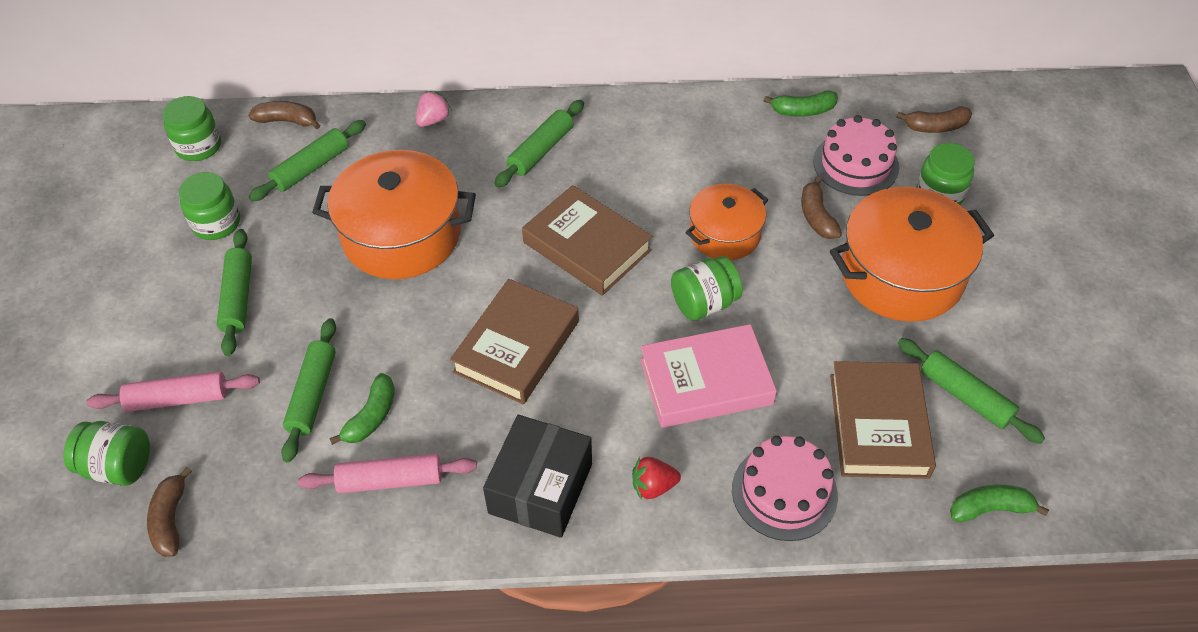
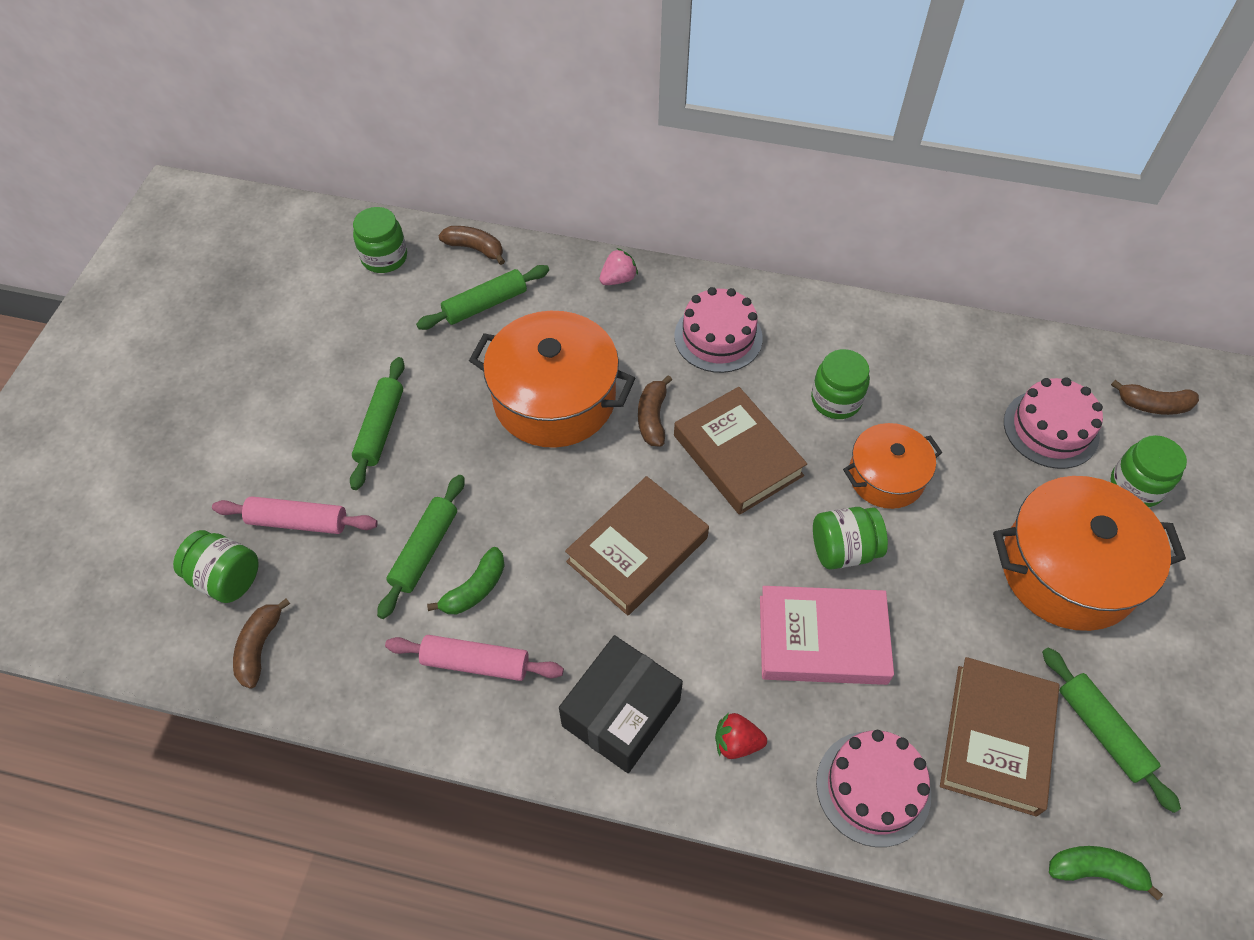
camera: 15 degrees right, 5 degrees up
green jar [179,172,240,240] -> green jar moved to [811,349,870,419]
green rolling pin [494,100,584,188] -> pink cake [674,287,763,373]
green banana [763,90,838,117] -> none
brown banana [801,176,842,239] -> brown banana moved to [638,375,672,447]

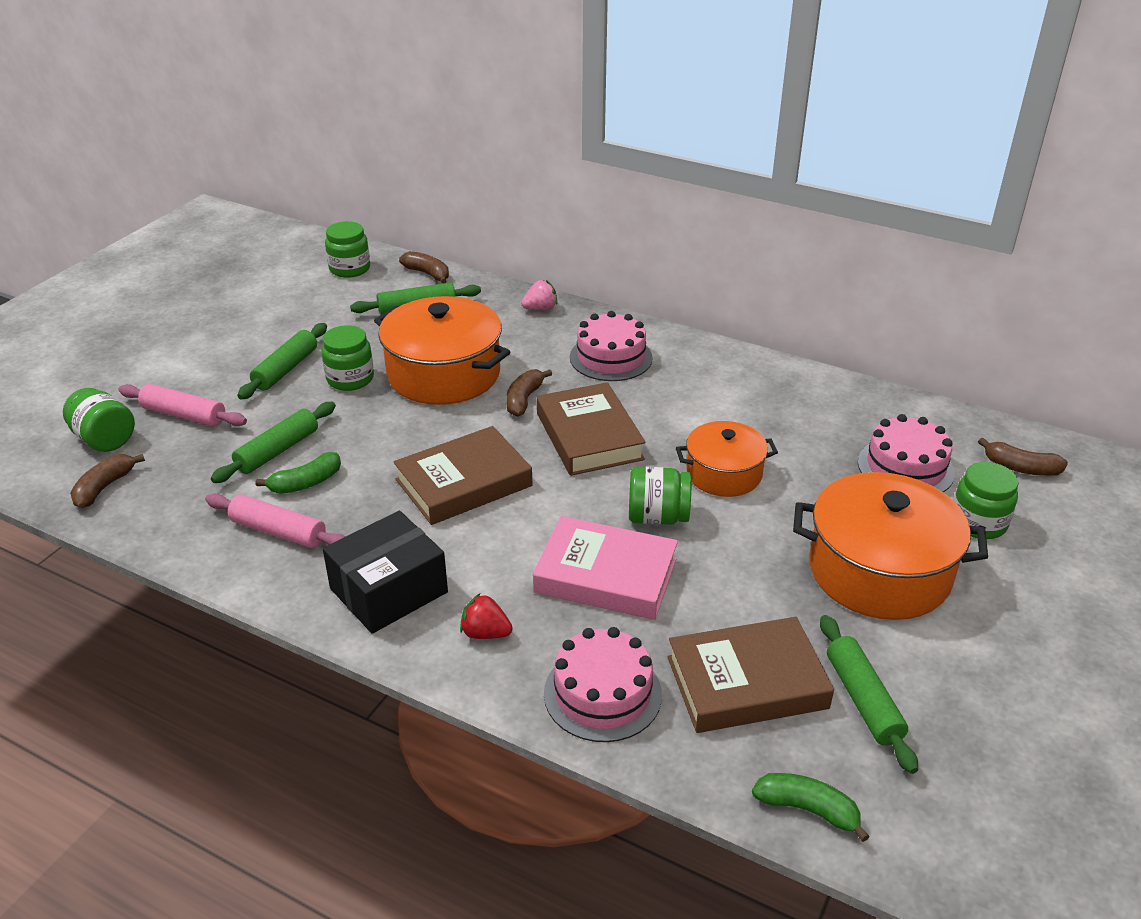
camera: 15 degrees right, 20 degrees down
green jar [811,349,870,419] -> green jar moved to [321,325,374,391]
brown book [940,657,1059,816] -> brown book turned 45 degrees clockwise [667,617,834,733]

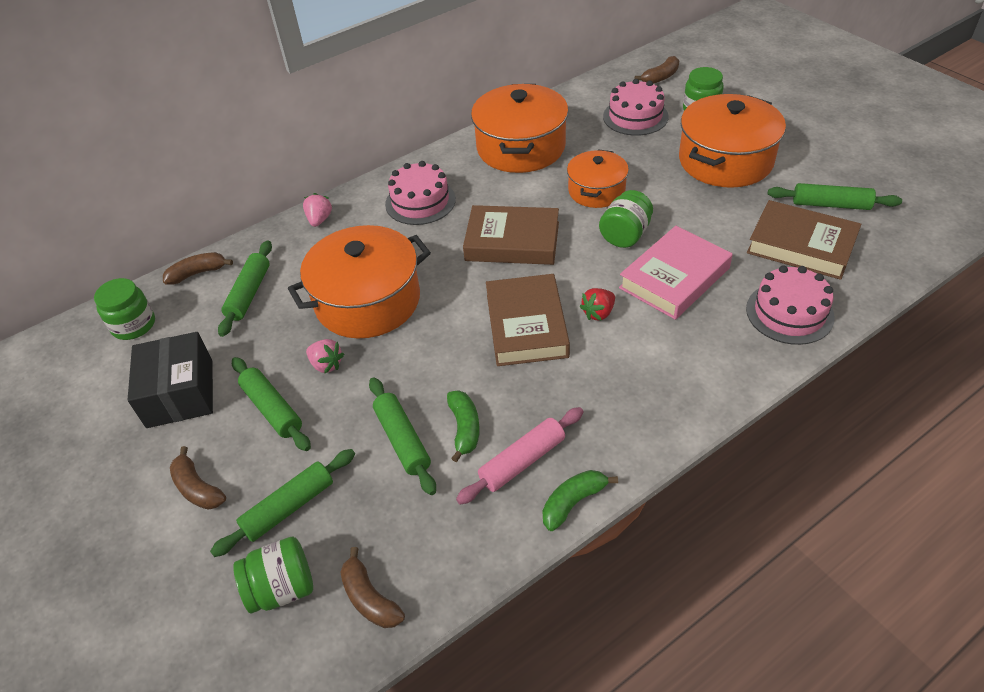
camera: 60 degrees left, 10 degrees up
pink rolling pin [118,384,247,427] -> green rolling pin [210,449,355,557]
green jar [321,325,374,391] -> pink strawberry [306,339,344,374]
black box [323,511,448,634] -> black box moved to [127,332,213,428]
red strawberry [460,593,512,639] -> red strawberry moved to [579,288,615,321]
brown banana [506,369,552,417] -> brown banana moved to [170,446,226,510]
brown book [667,617,834,733] -> brown book turned 75 degrees counterclockwise [747,200,861,280]
green banana [752,773,870,842] -> green banana moved to [543,470,618,531]
none -> orange pot [471,84,569,173]

